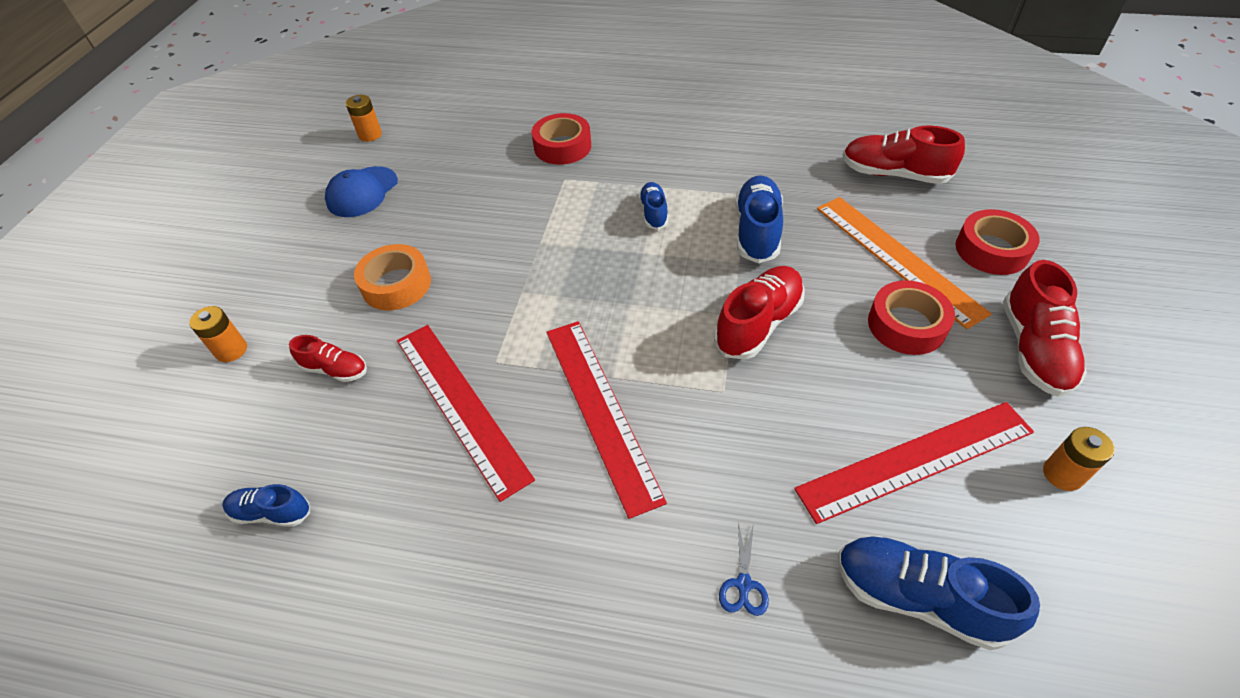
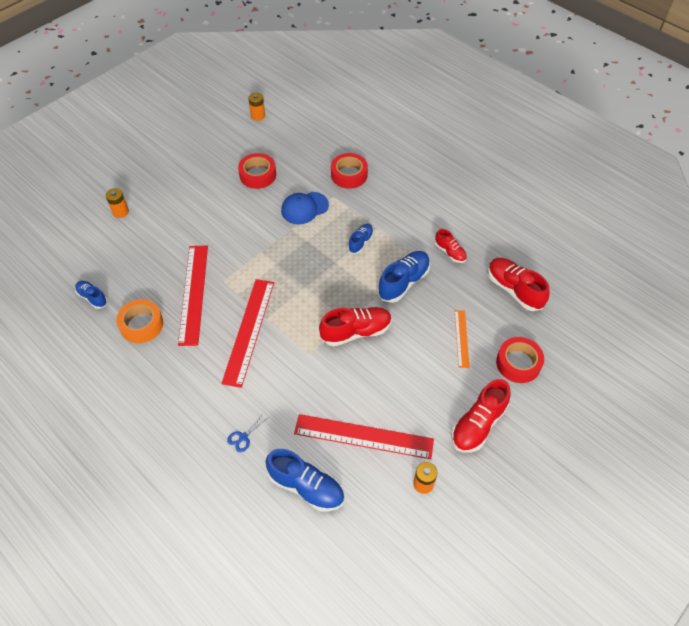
camera: 30 degrees right, 5 degrees up
red shoe [289,335,367,382] -> red shoe moved to [435,229,467,263]
blue cap [325,166,398,217] -> blue cap moved to [281,192,329,225]
orange tape [354,244,431,310] -> orange tape moved to [116,299,163,343]
orange ruler [817,197,992,329] -> orange ruler [455,310,470,368], size x0.53
blue shoe [838,536,1040,650] -> blue shoe turned 150 degrees clockwise [266,449,344,512]
red tape [868,280,955,355] -> red tape moved to [238,153,276,189]

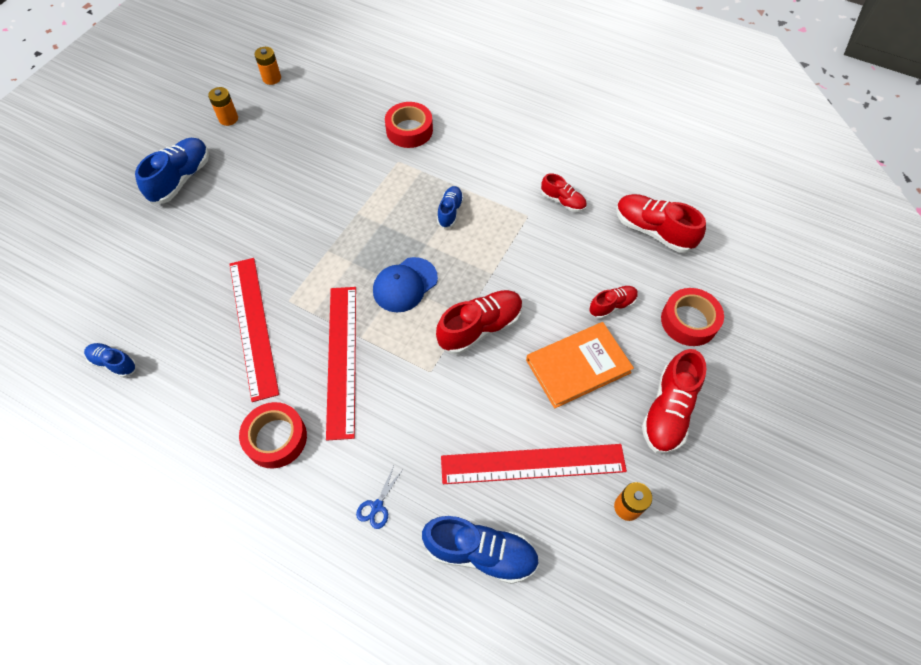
camera: 15 degrees left, 5 degrees up
orange battery [106,188,129,218] -> orange battery moved to [208,87,238,126]
orange tape [116,299,163,343] -> none
red tape [238,153,276,189] -> red tape moved to [239,402,307,469]
blue cap [281,192,329,225] -> blue cap moved to [373,257,438,312]
blue shoe [377,251,430,303] -> blue shoe moved to [135,138,209,204]
orange ruler [455,310,470,368] -> red shoe [589,286,638,319]
none -> orange book [526,322,634,409]

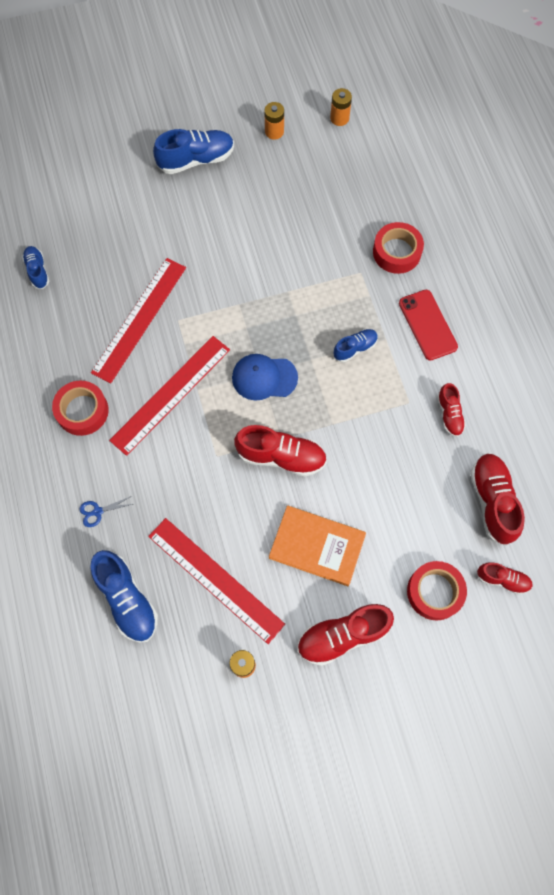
camera: 45 degrees right, 10 degrees up
red shoe [589,286,638,319] -> red shoe moved to [477,562,533,595]
none -> red phone [399,290,458,361]

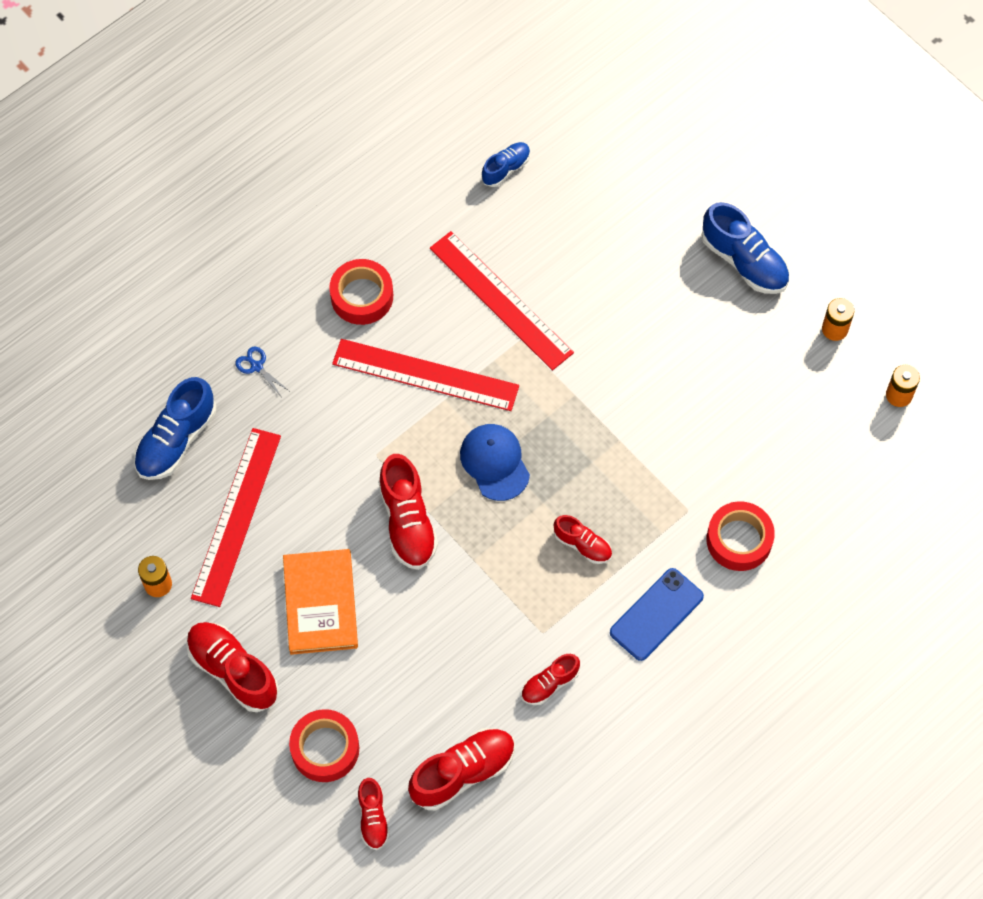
camera: 65 degrees right, 5 degrees down
red ruler [91,258,186,383] -> red ruler turned 45 degrees clockwise [430,231,574,371]
blue shoe [333,329,378,362] -> red shoe [554,515,612,564]
red phone [399,290,458,361] -> blue phone [610,568,704,661]

